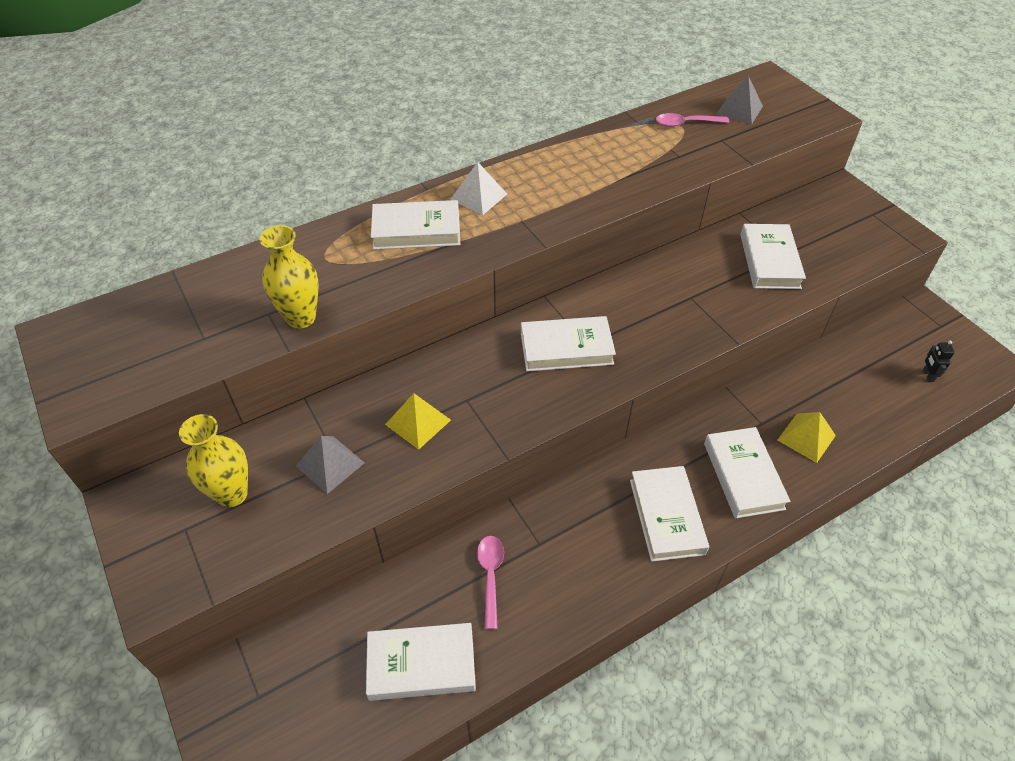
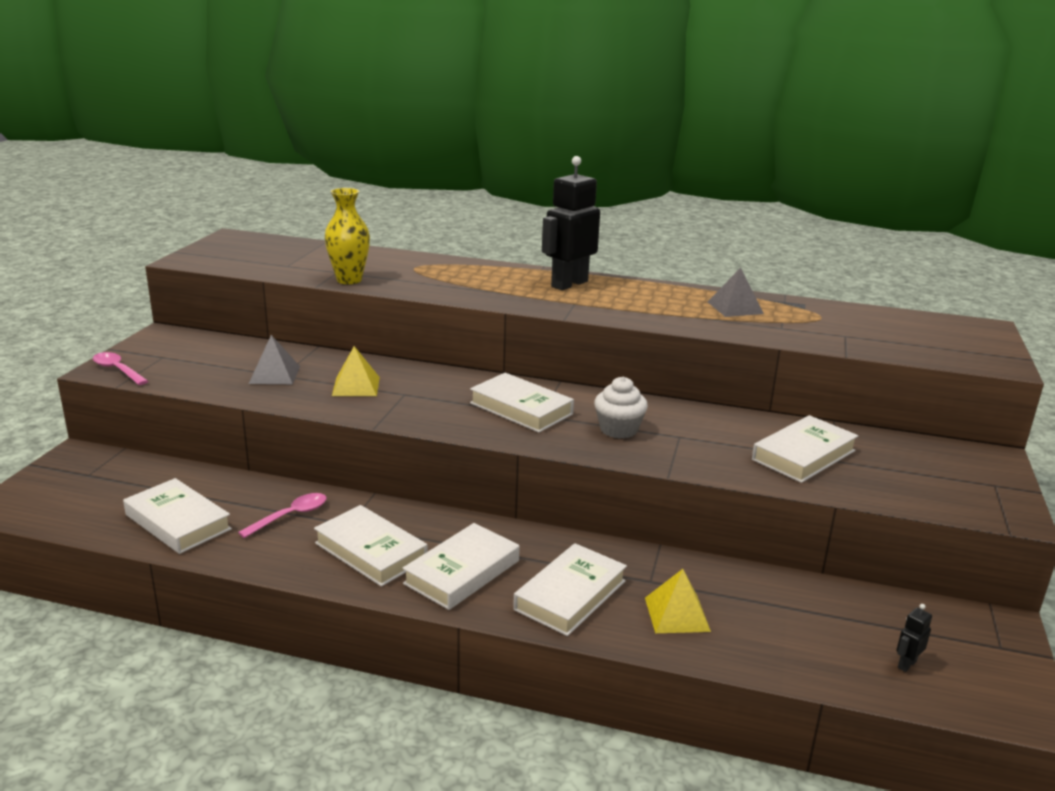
camera: 45 degrees right, 25 degrees down
yellow vase [179,414,248,508] -> none
white book [371,200,460,250] -> white book moved to [314,505,428,587]
white pyramid [450,162,507,215] -> black robot [542,156,600,290]
pink spoon [656,113,729,127] -> pink spoon moved to [93,352,148,385]
grey pyramid [717,76,763,124] -> grey pyramid moved to [708,268,764,317]
none -> white cupcake [594,377,648,439]

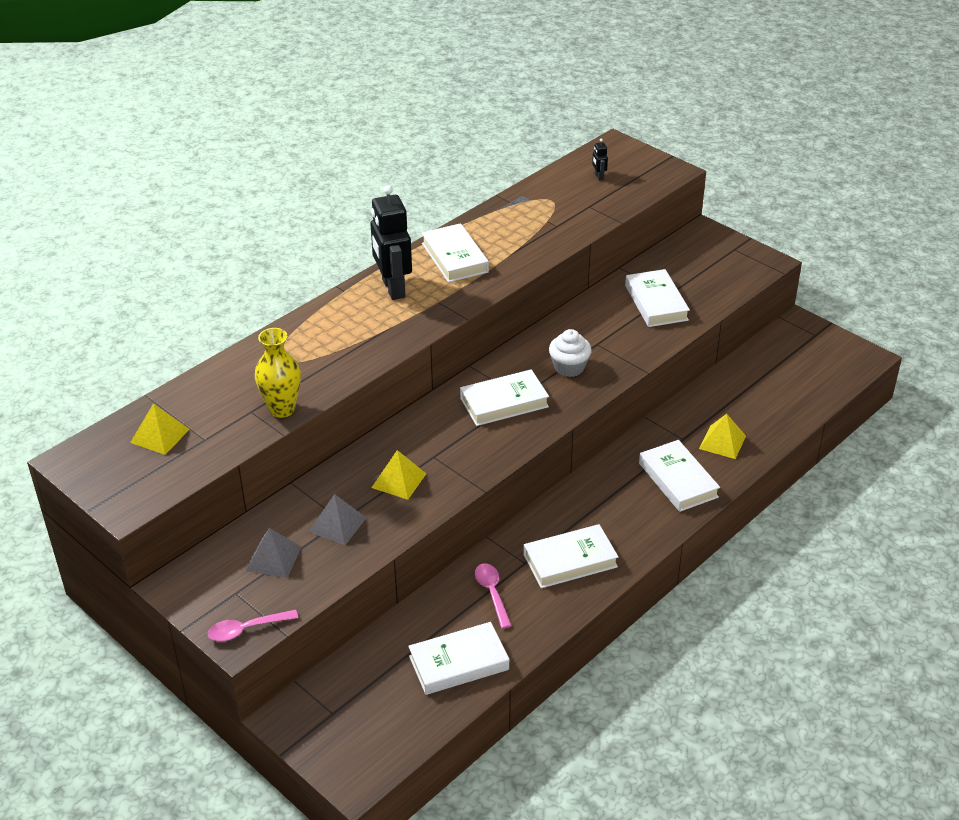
camera: 60 degrees left, 15 degrees up
white book [402,523,520,610] -> white book moved to [421,223,489,282]
grey pyramid [708,268,764,317] -> grey pyramid moved to [246,528,301,578]
black robot [896,604,932,672] -> black robot moved to [592,139,608,181]
none -> yellow pyramid [130,403,190,455]

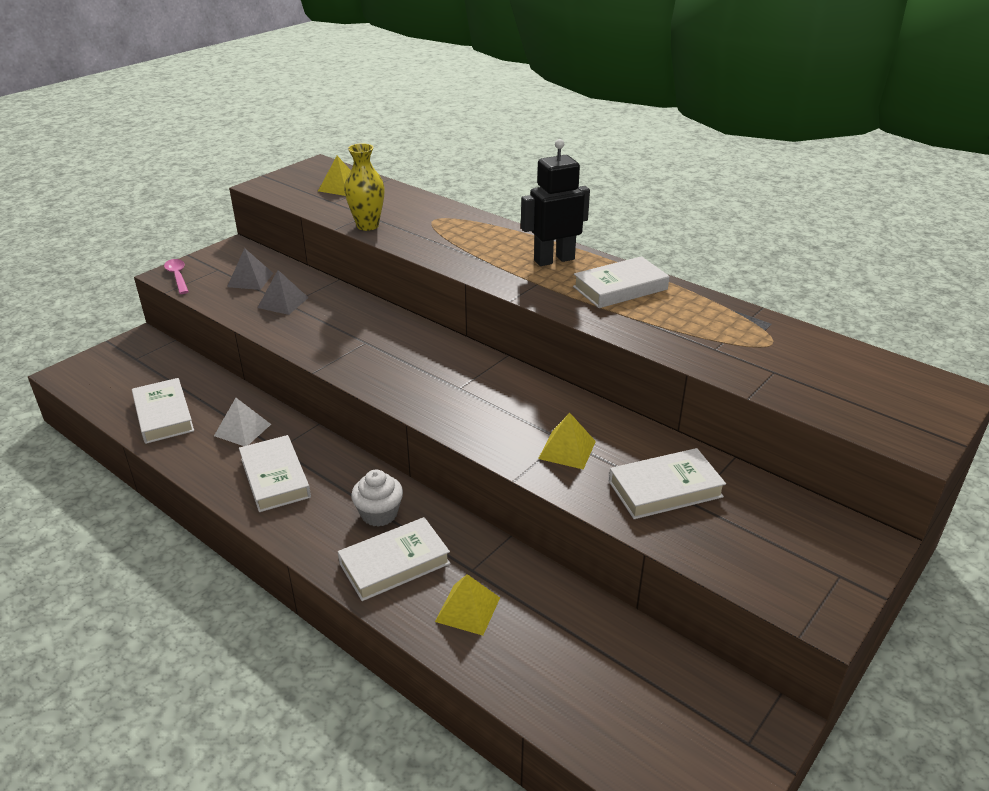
camera: 85 degrees right, 5 degrees down
yellow pyramid [371,450,427,500] -> yellow pyramid moved to [538,413,596,470]
white book [460,369,549,426] -> none
pink spoon [475,563,512,629] -> white pyramid [214,398,271,446]
white cupcake [549,329,592,377] -> white cupcake moved to [351,469,403,527]
black robot [592,139,608,181] -> none

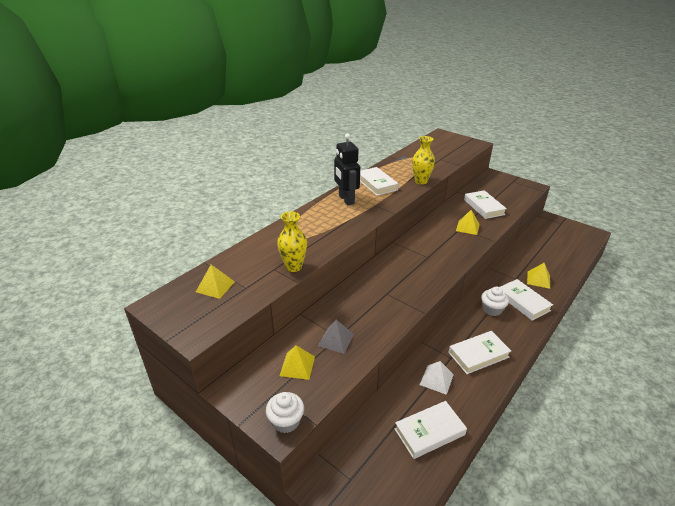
camera: 90 degrees left, 0 degrees up
pink spoon [164,259,189,294] -> white cupcake [266,392,304,433]
grey pyramid [227,248,273,290] -> yellow pyramid [280,345,315,380]
none -> yellow vase [412,136,435,185]

